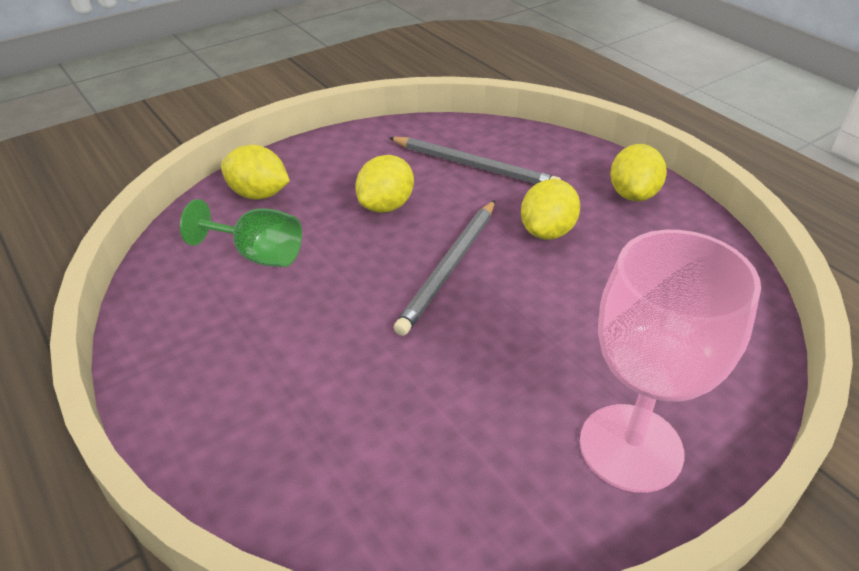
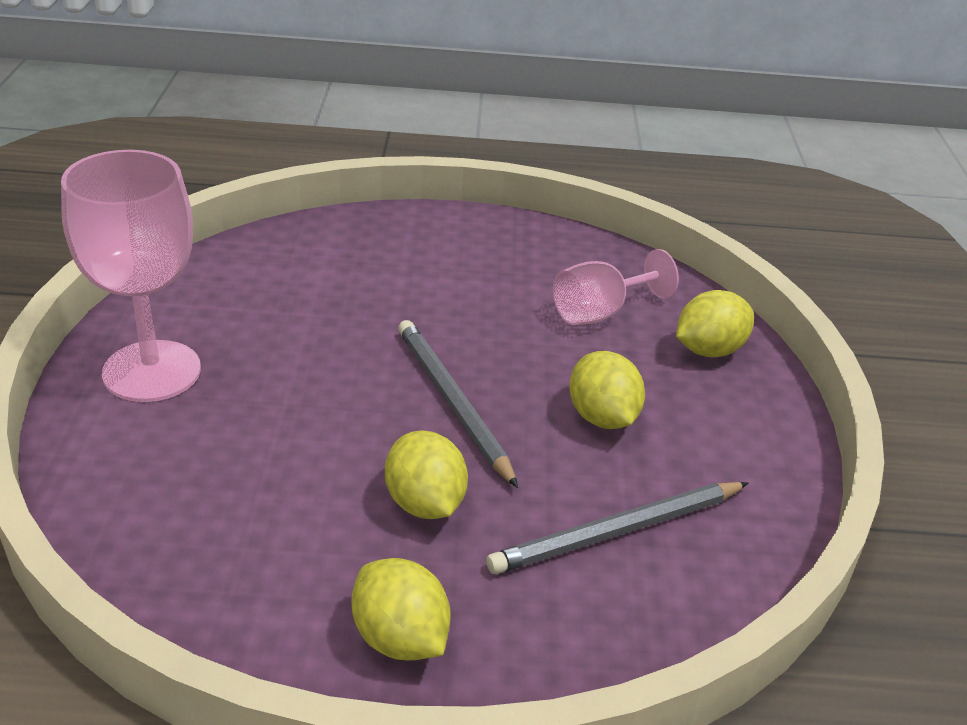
camera: 125 degrees right, 5 degrees down
green goblet [180,199,302,267] -> pink goblet [553,249,679,325]

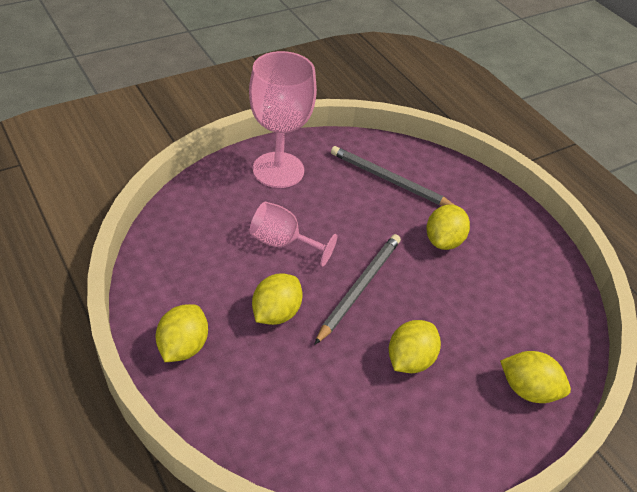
camera: 55 degrees right, 10 degrees up
grey pencil [486,482,749,574] -> grey pencil moved to [331,146,454,206]
pink goblet [553,249,679,325] -> pink goblet moved to [249,202,337,267]
none -> yellow lemon [427,205,470,250]

